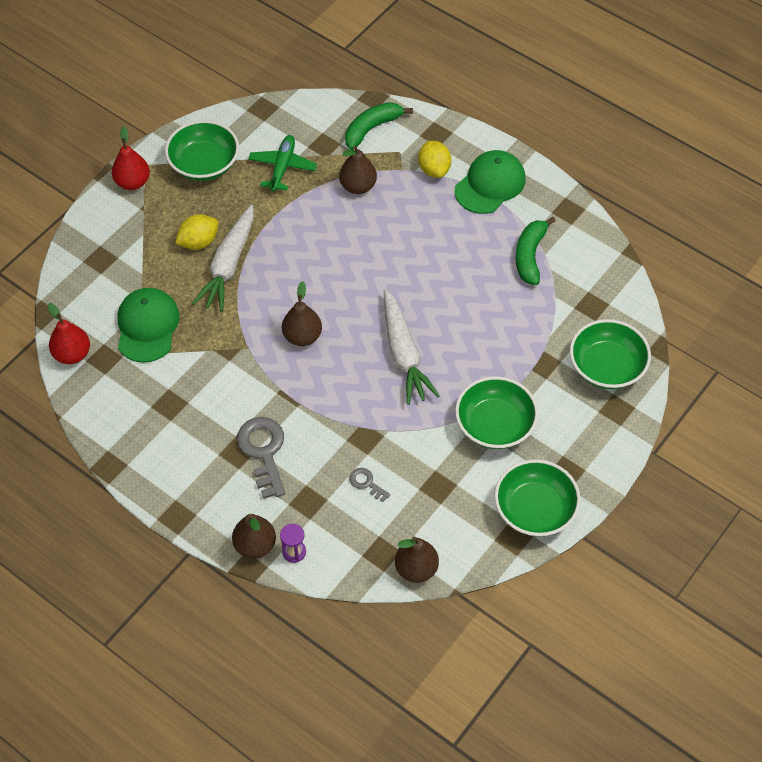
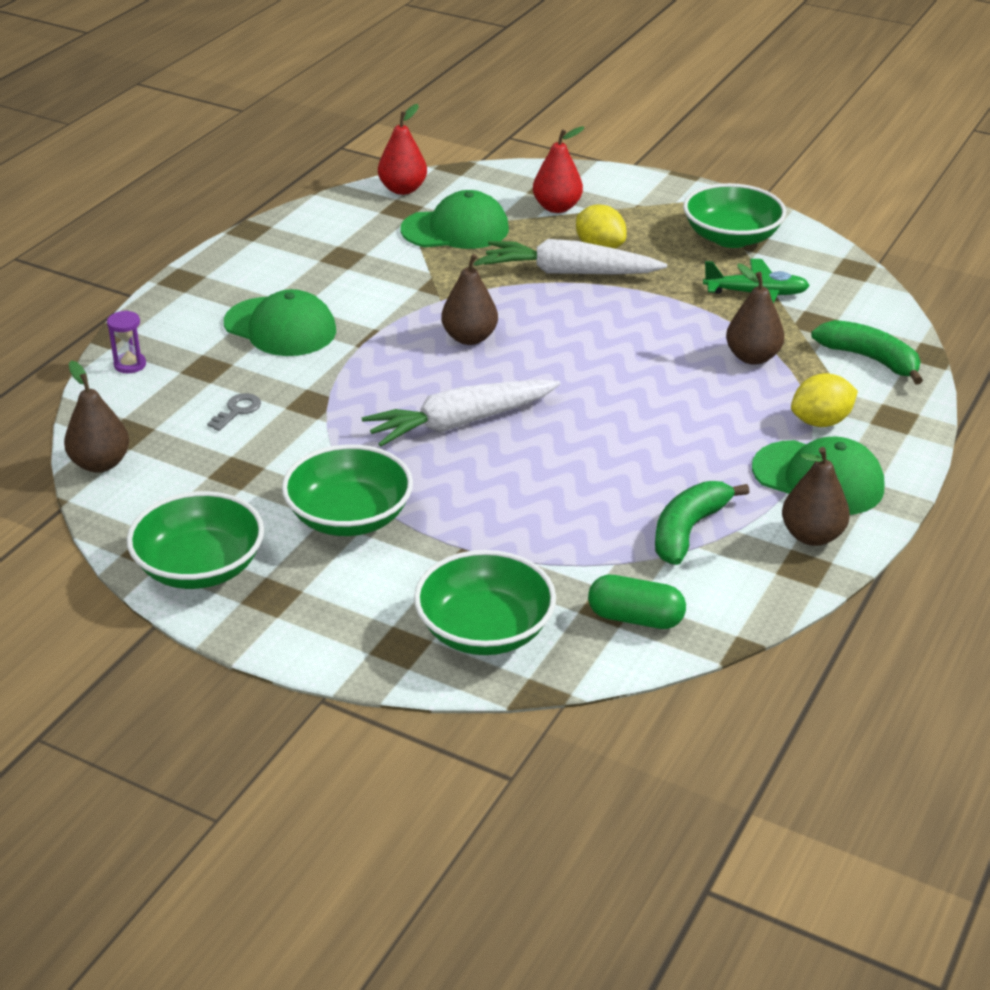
camera: 80 degrees right, 20 degrees down
red pear [112,126,150,190] -> red pear moved to [533,126,584,213]
brown pear [232,514,276,559] -> brown pear moved to [782,447,850,546]
grey key [237,417,285,499] -> green cap [224,289,336,356]
green banana [516,217,556,285] -> green banana turned 60 degrees counterclockwise [655,481,749,565]
none -> green capsule [588,575,686,629]

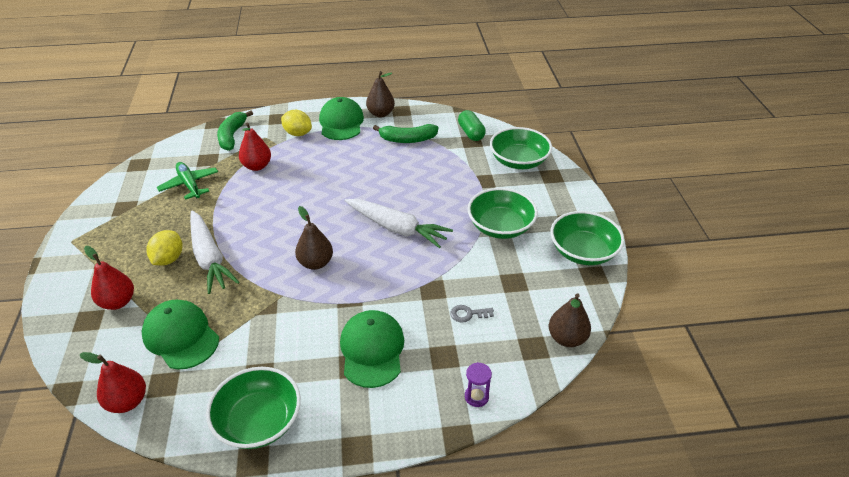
camera: 125 degrees left, 5 degrees up
green bowl [683,183,786,248] -> green bowl moved to [206,367,301,449]
brown pear [726,264,784,365] -> red pear [239,123,271,171]

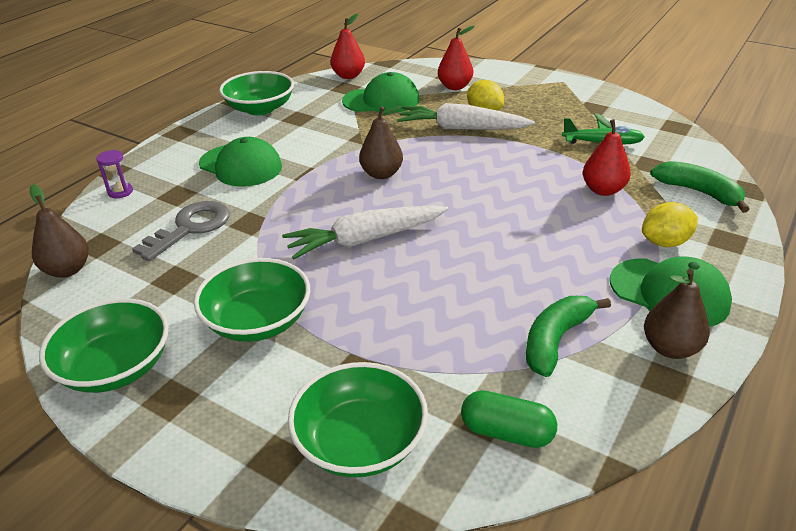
camera: 130 degrees right, 5 degrees down
grey key [451,305,494,323] -> grey key [132,201,230,261], size x2.02

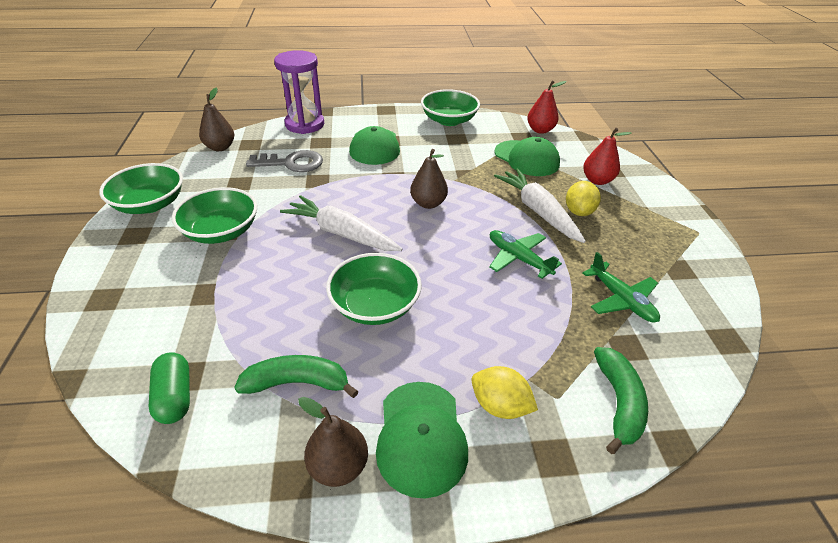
camera: 50 degrees right, 5 degrees up
purple hourglass [96,150,133,198] -> purple hourglass [274,50,324,134], size x2.35
green bowl [288,362,428,478] -> green bowl moved to [326,253,422,325]
red pear [583,113,631,196] -> none
none -> green plane [489,230,562,279]

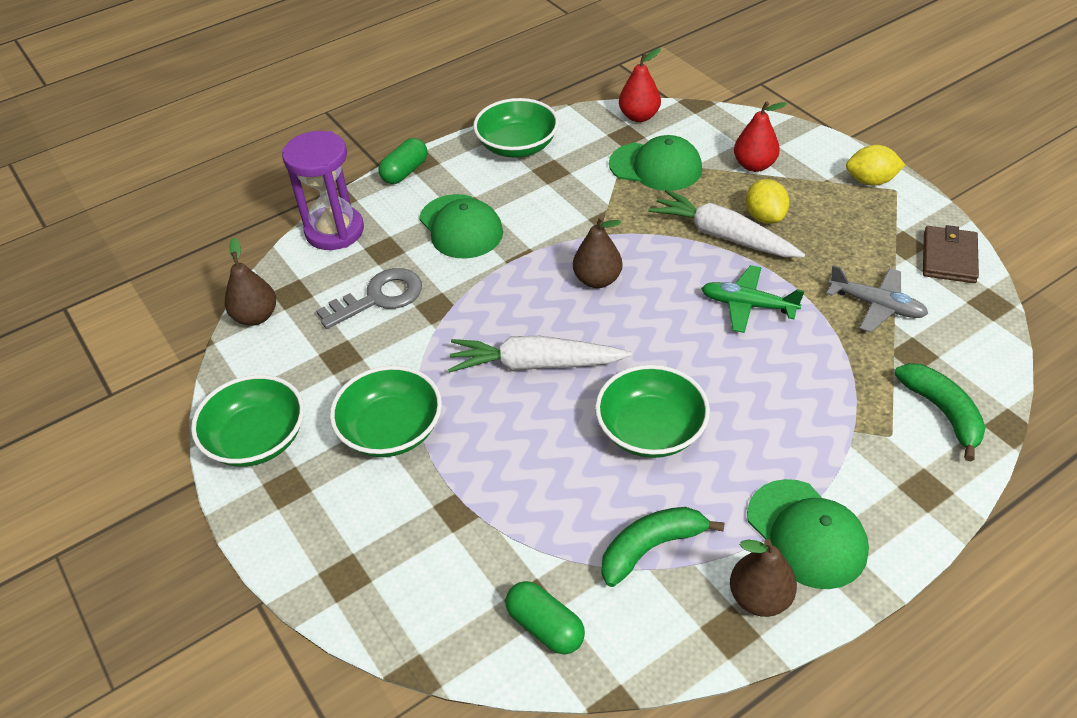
camera: 25 degrees left, 5 degrees up
yellow lemon [471,366,538,419] -> yellow lemon moved to [846,145,905,186]
green plane [582,252,660,323] -> grey plane [826,265,928,332]
none -> green capsule [378,138,428,184]
none -> brown wallet [923,225,979,283]

